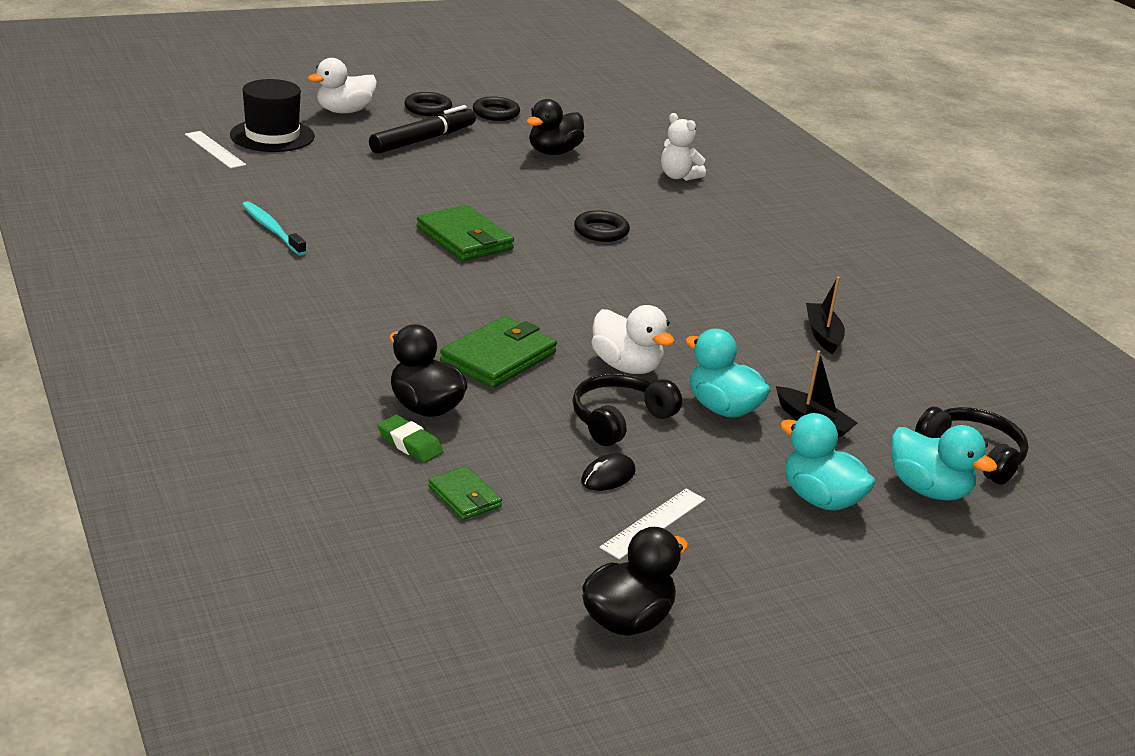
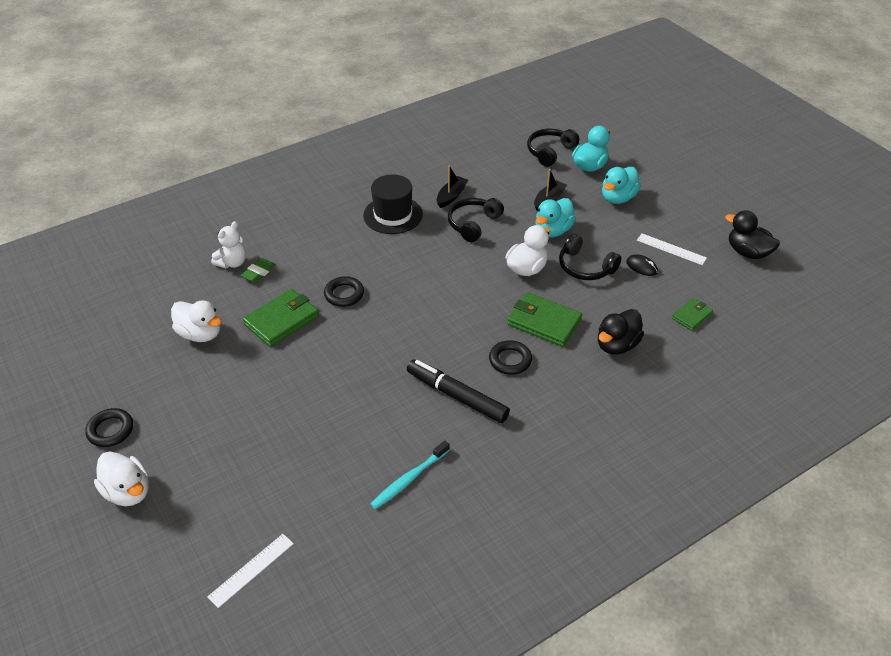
camera: 95 degrees left, 15 degrees up
black hat [230,79,315,152] -> black hat moved to [363,175,423,234]
black marker [369,105,476,154] -> black marker moved to [407,359,510,423]
green eraser [377,415,444,463] -> green eraser moved to [241,258,276,282]
green wallet [416,205,514,261] -> green wallet moved to [243,289,319,347]
black ring [473,97,520,121] -> black ring moved to [489,340,532,375]
black duck [527,99,584,155] -> white duck [171,301,222,342]
black boat [806,277,845,354] -> black boat turned 135 degrees clockwise [437,165,468,208]
none -> black headphones [448,198,504,242]

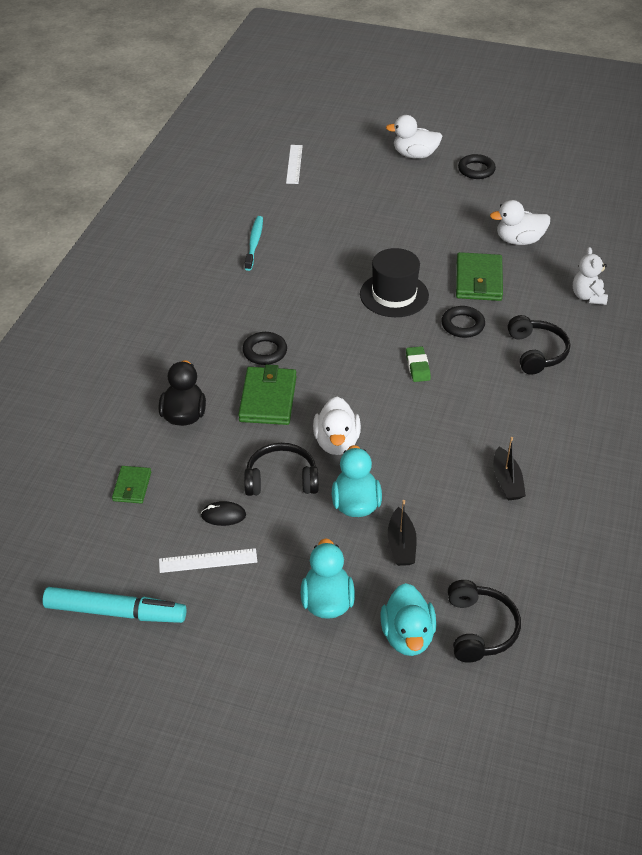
camera: 140 degrees right, 0 degrees up
green eraser [241,258,276,282] -> green eraser moved to [406,346,431,382]
black hat [363,175,423,234] -> black hat moved to [360,248,429,317]
black marker [407,359,510,423] -> none
black headphones [448,198,504,242] -> black headphones moved to [508,315,570,375]
green wallet [507,292,582,347] -> green wallet turned 75 degrees counterclockwise [238,364,297,425]
black duck [725,210,780,259] -> turquoise marker [43,587,187,623]

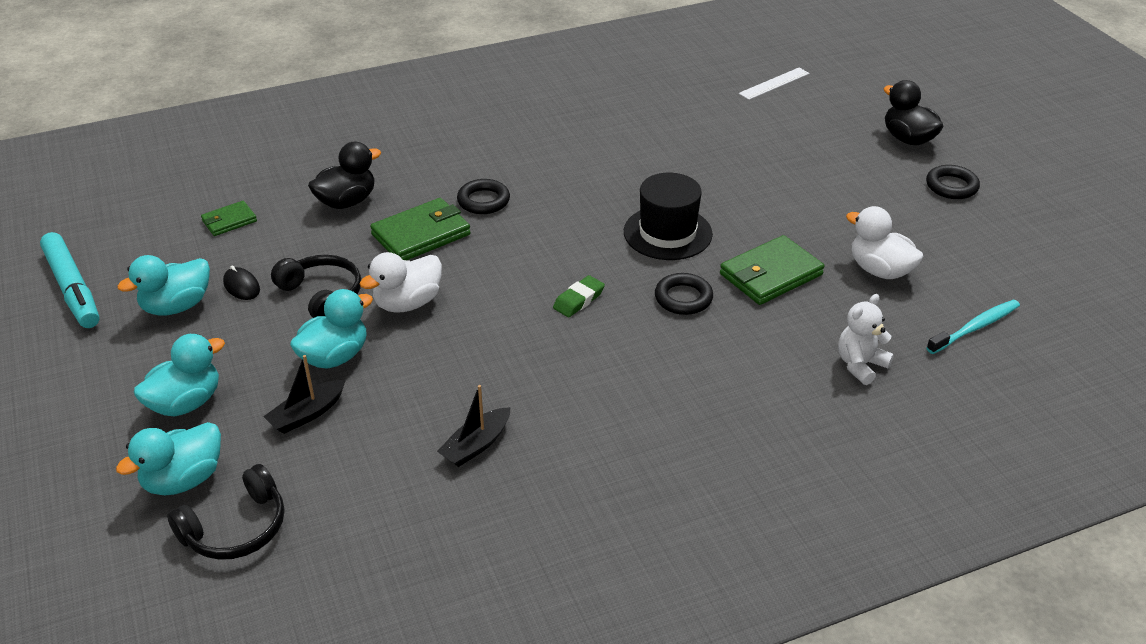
camera: 50 degrees right, 5 degrees down
white ruler [159,548,257,573] -> turquoise duck [117,255,210,316]
turquoise toothbrush [245,216,263,271] -> turquoise toothbrush moved to [927,300,1020,354]
white duck [386,115,443,159] -> black duck [883,80,943,146]
black headphones [508,315,570,375] -> none

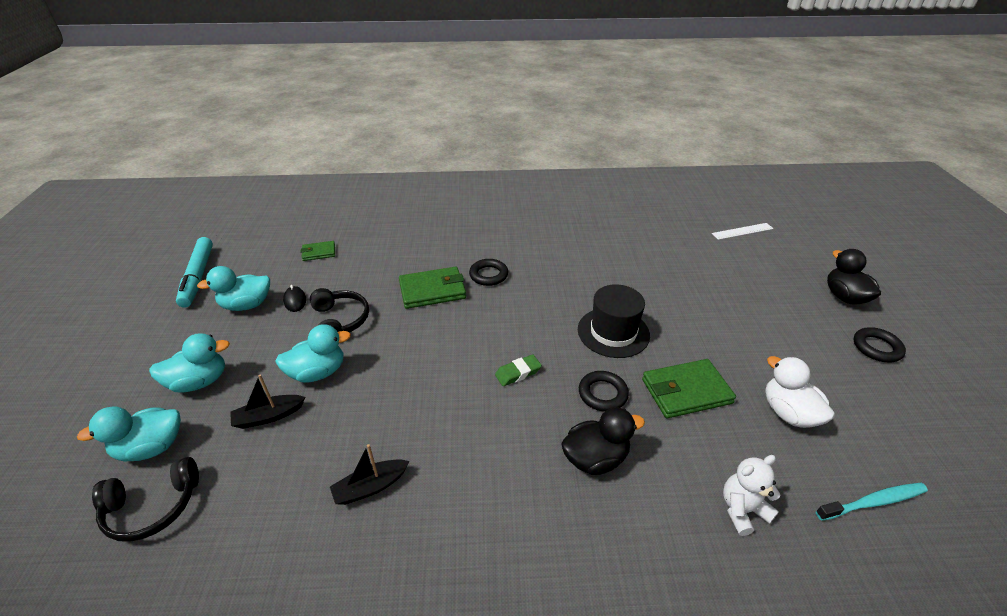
camera: 20 degrees right, 0 degrees up
black duck [308,142,381,209] -> black duck moved to [561,407,645,475]
white duck [359,252,442,313] -> none

